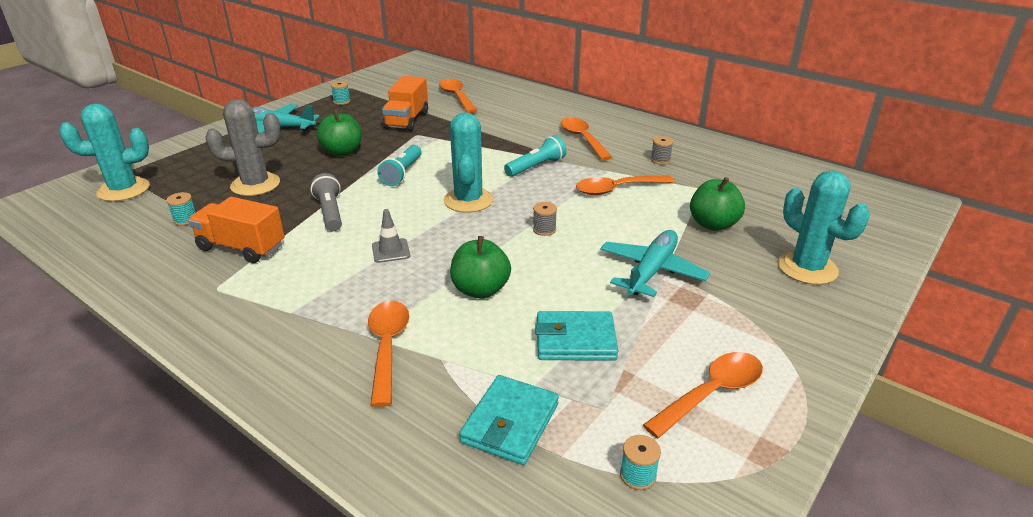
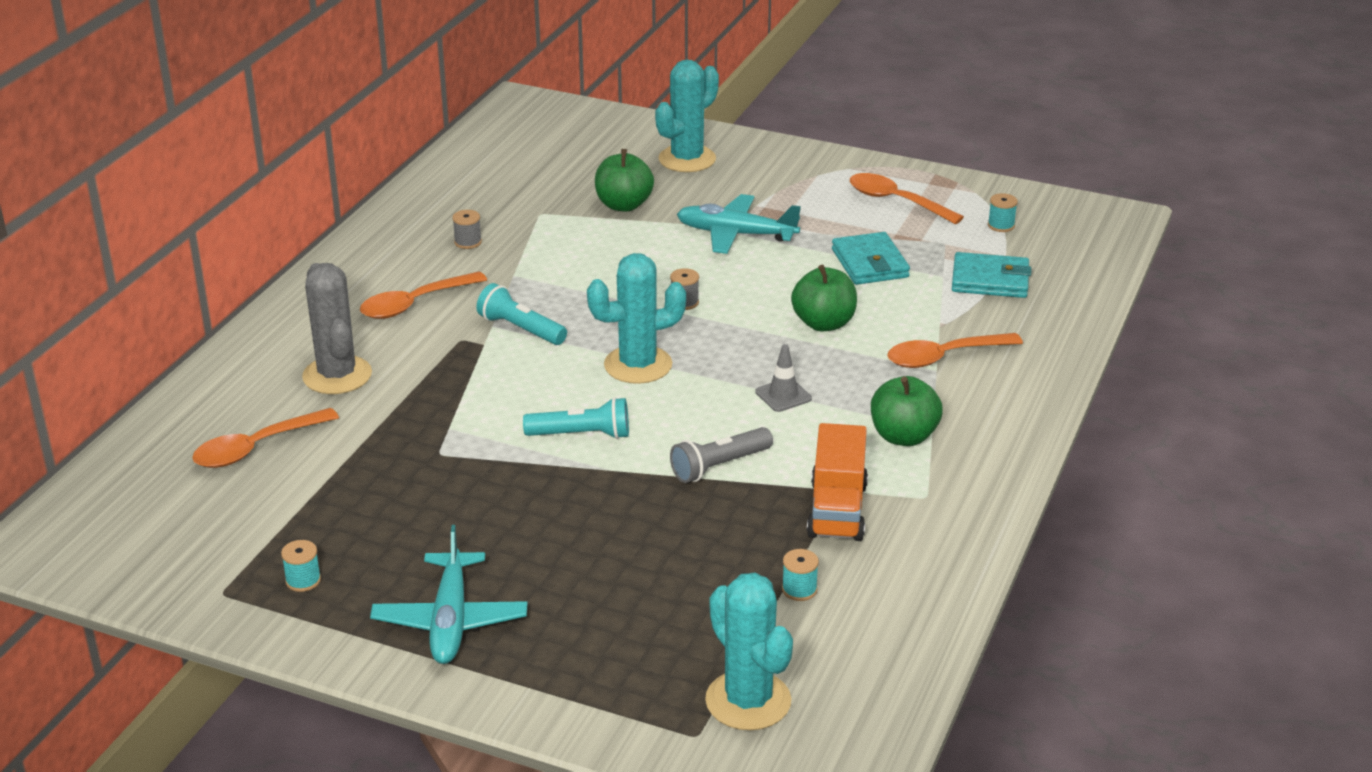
camera: 105 degrees left, 0 degrees up
grey cactus [205,99,281,196] -> grey cactus moved to [302,263,372,394]
green apple [317,109,362,157] -> green apple moved to [871,376,943,446]
orange truck [382,76,428,131] -> none
orange spoon [576,176,674,195] -> none

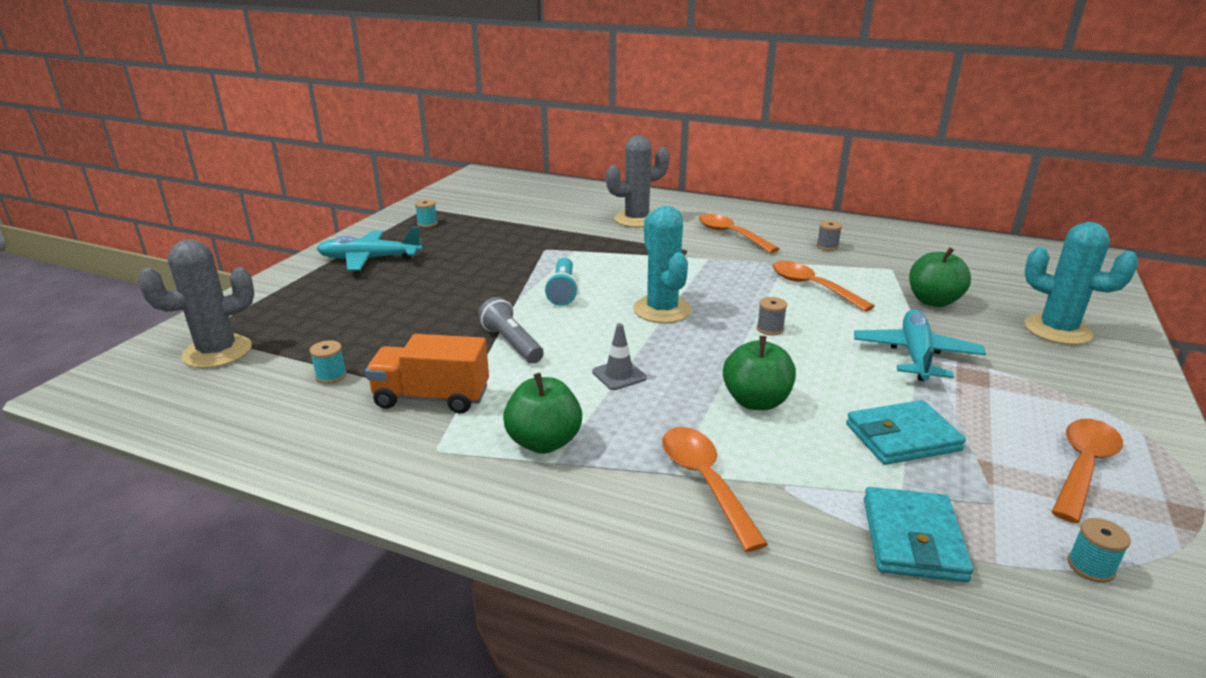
camera: 90 degrees right, 5 degrees down
orange spoon [192,408,339,468] -> orange spoon moved to [772,261,875,312]
turquoise flashlight [476,283,567,345] -> none
turquoise cactus [705,573,793,730] -> grey cactus [138,239,254,368]

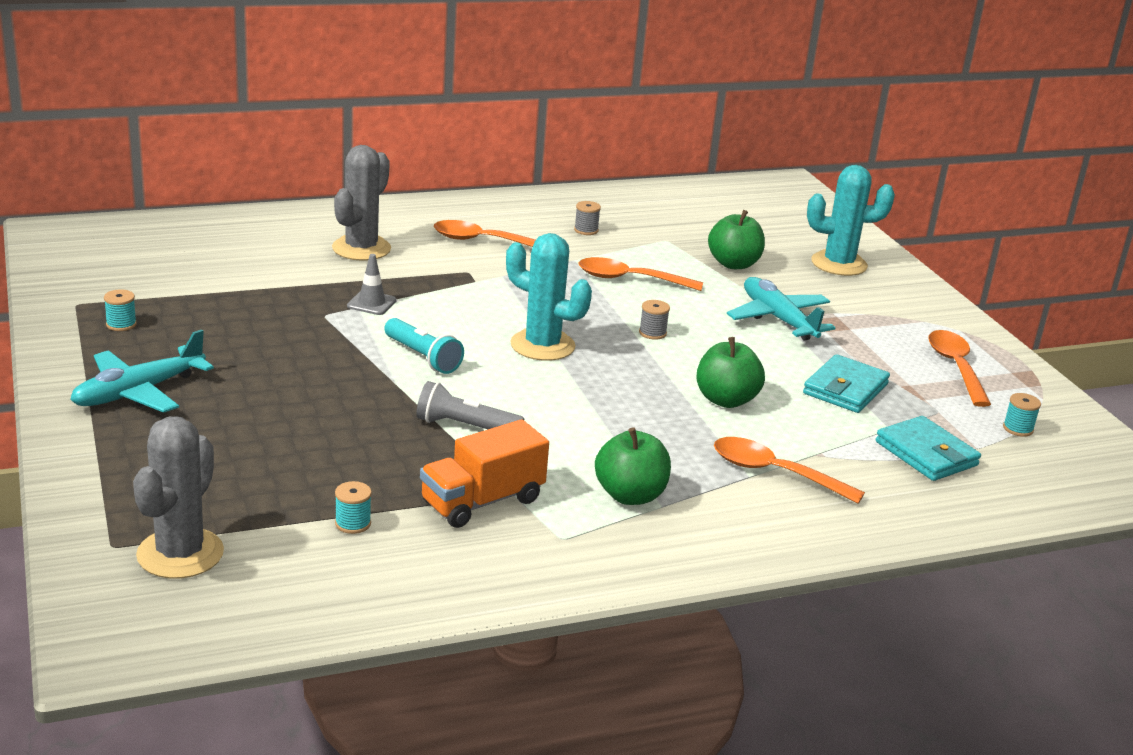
camera: 45 degrees left, 0 degrees up
grey traffic cone [592,323,647,390] -> grey traffic cone moved to [347,254,397,315]

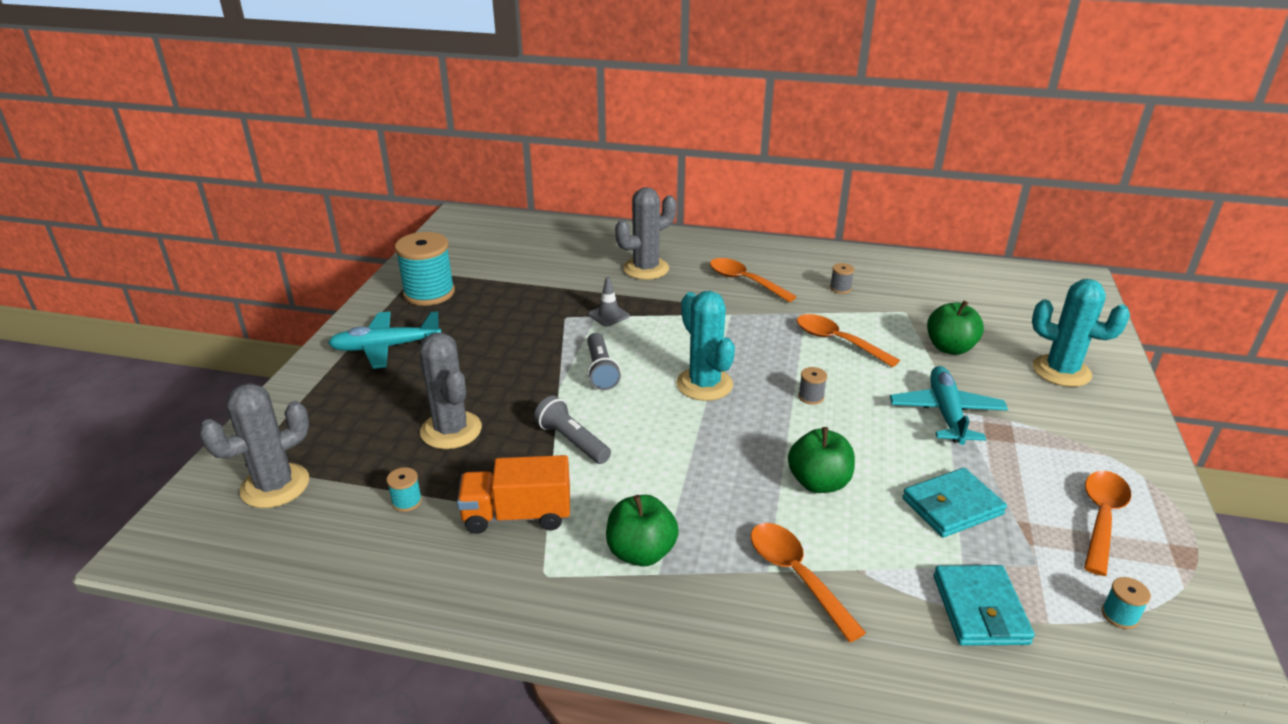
camera: 35 degrees right, 5 degrees up
turquoise spool [104,289,137,331] -> turquoise spool [395,232,455,306], size x2.36
turquoise flashlight [384,318,464,374] -> grey flashlight [587,333,621,390]
none -> grey cactus [419,332,482,449]

